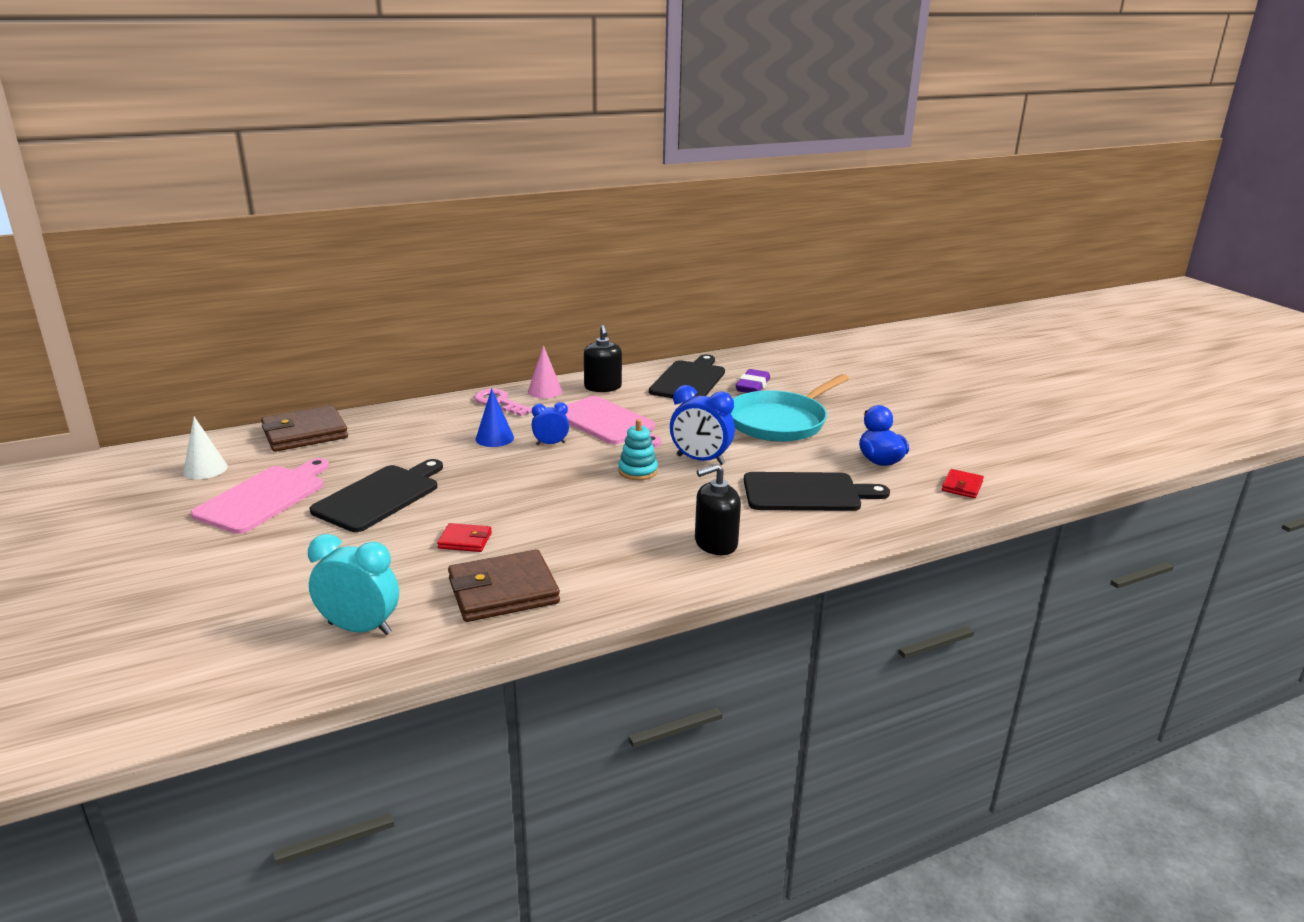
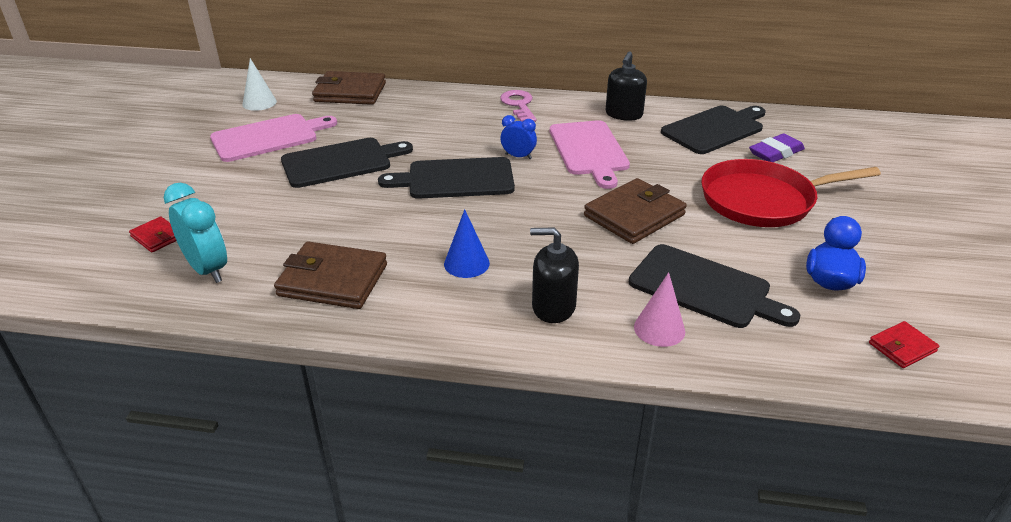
camera: 35 degrees right, 10 degrees up
red wallet [437,523,492,552] -> red wallet moved to [129,217,177,252]
blue cone [476,388,514,447] -> blue cone moved to [444,209,490,278]
pink cone [528,345,562,398] -> pink cone moved to [634,272,685,347]
turquoise stacking toy [618,419,658,480] -> none
blue clock [670,385,735,465] -> brown wallet [584,178,687,244]
turquoise pan [731,374,849,442] -> red pan [701,159,881,227]
none -> black cutting board [378,157,515,199]

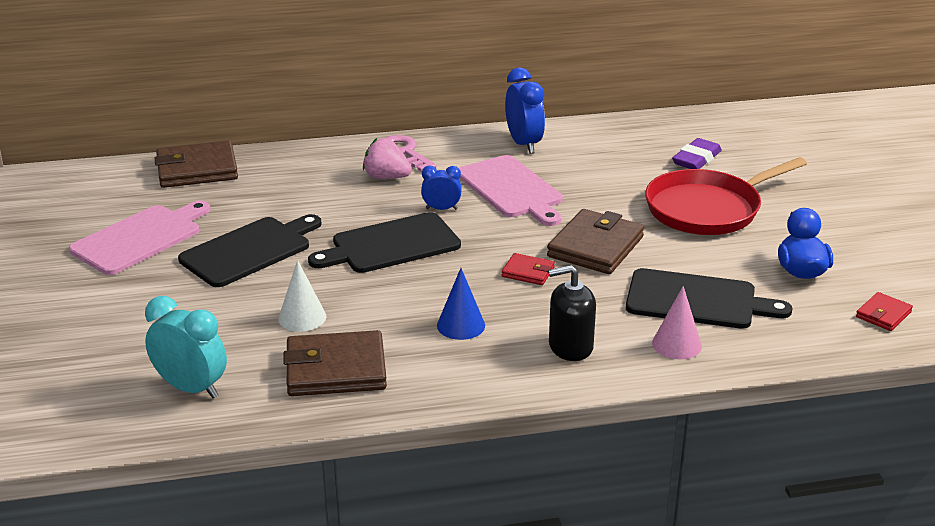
camera: 20 degrees left, 5 degrees down
red wallet [129,217,177,252] -> red wallet moved to [502,253,555,285]
white cone [243,58,277,111] -> white cone moved to [278,260,326,332]
black soap dispenser [606,51,647,121] -> blue clock [505,68,545,154]
black cutting board [661,106,766,154] -> none
none -> pink strawberry [363,138,412,179]

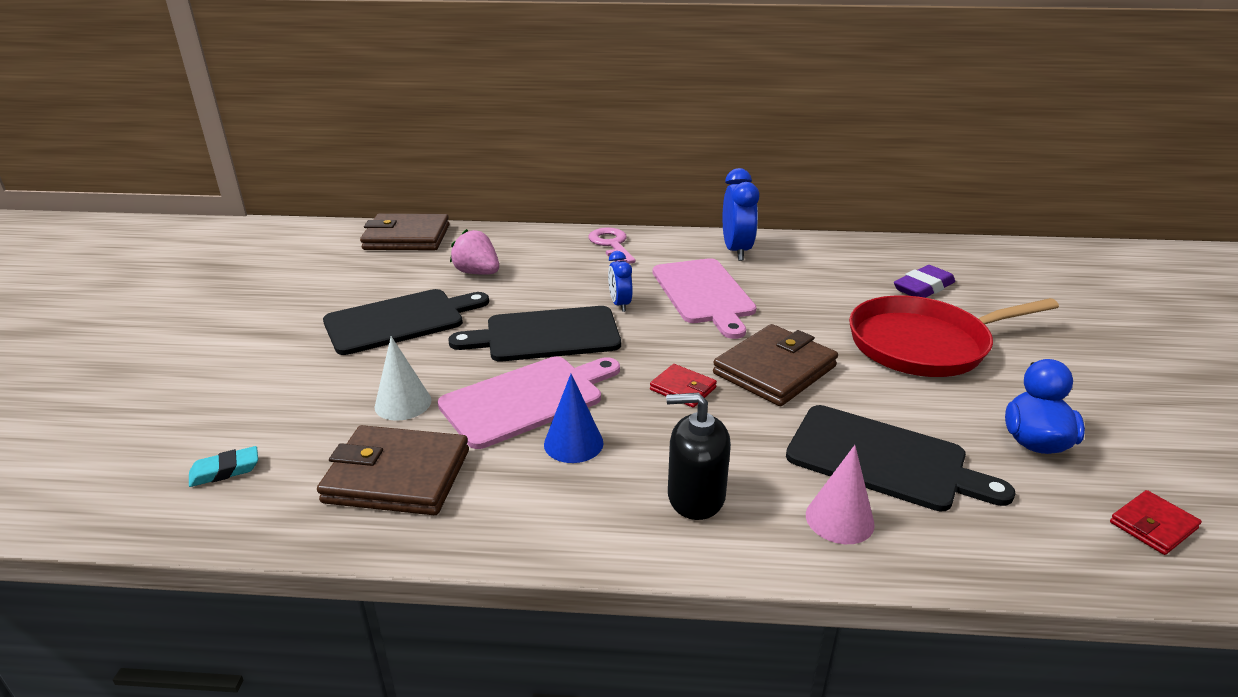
camera: 15 degrees right, 0 degrees up
pink cutting board [69,201,210,275] -> pink cutting board moved to [438,357,620,449]
turquoise clock [145,296,227,398] -> turquoise eraser [189,446,258,487]
pink strawberry [363,138,412,179] -> pink strawberry moved to [450,229,499,275]
blue clock [421,165,462,210] -> blue clock turned 120 degrees counterclockwise [608,251,633,312]

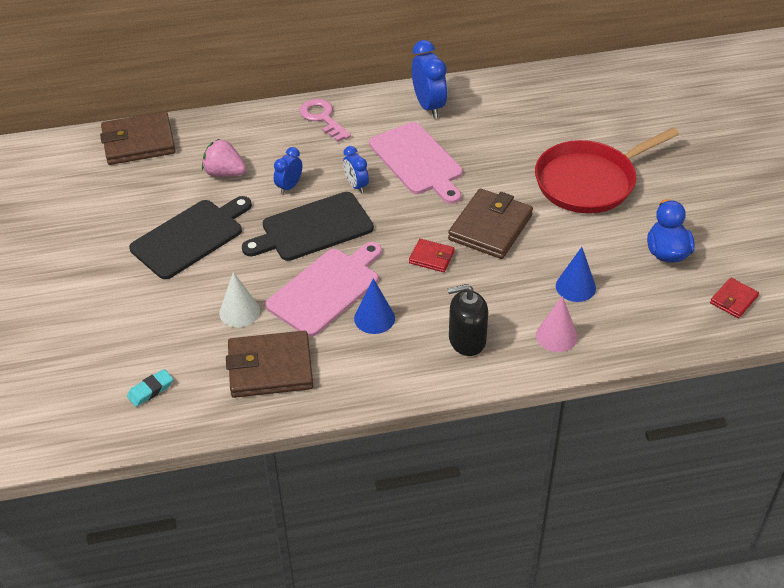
camera: 15 degrees left, 15 degrees up
black cutting board [786,405,1015,511] -> blue cone [556,247,596,302]
purple eraser [894,265,955,298] -> none
none -> blue clock [274,147,302,194]

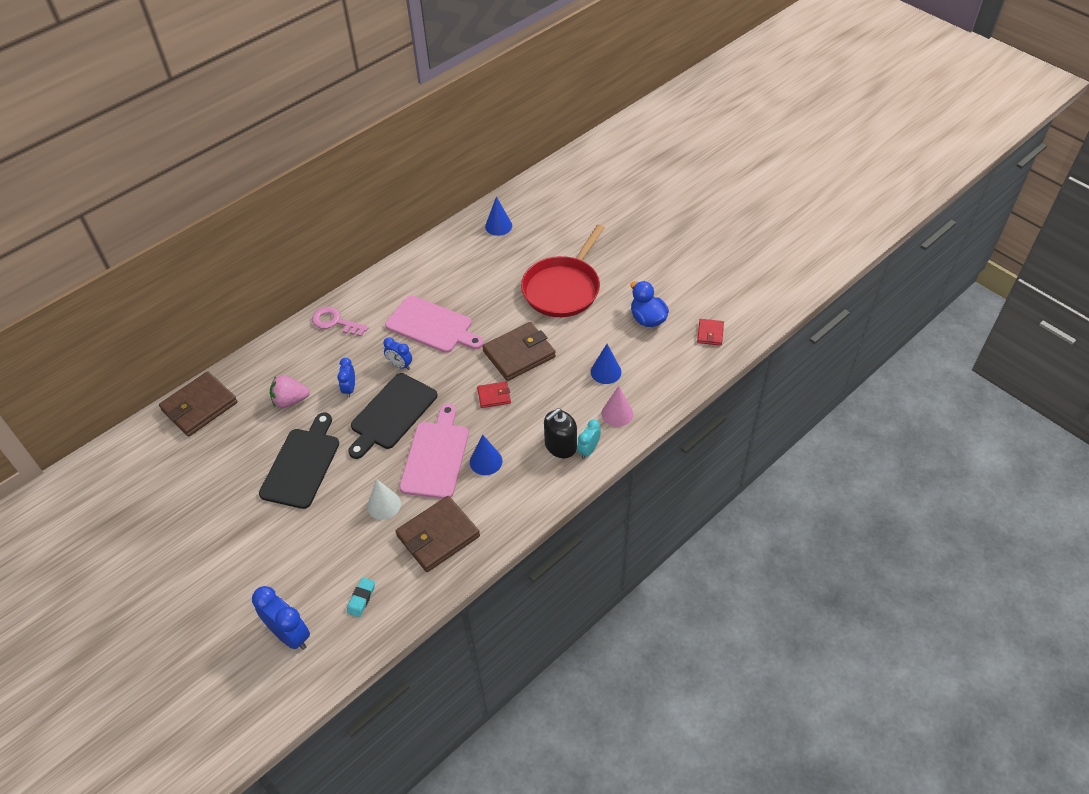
camera: 30 degrees left, 5 degrees up
blue clock [412,40,447,118] -> blue clock moved to [252,586,310,650]
brown wallet [448,189,533,259] -> brown wallet turned 60 degrees clockwise [482,322,556,381]
none -> blue cone [485,196,512,236]
none -> turquoise clock [577,420,601,459]

